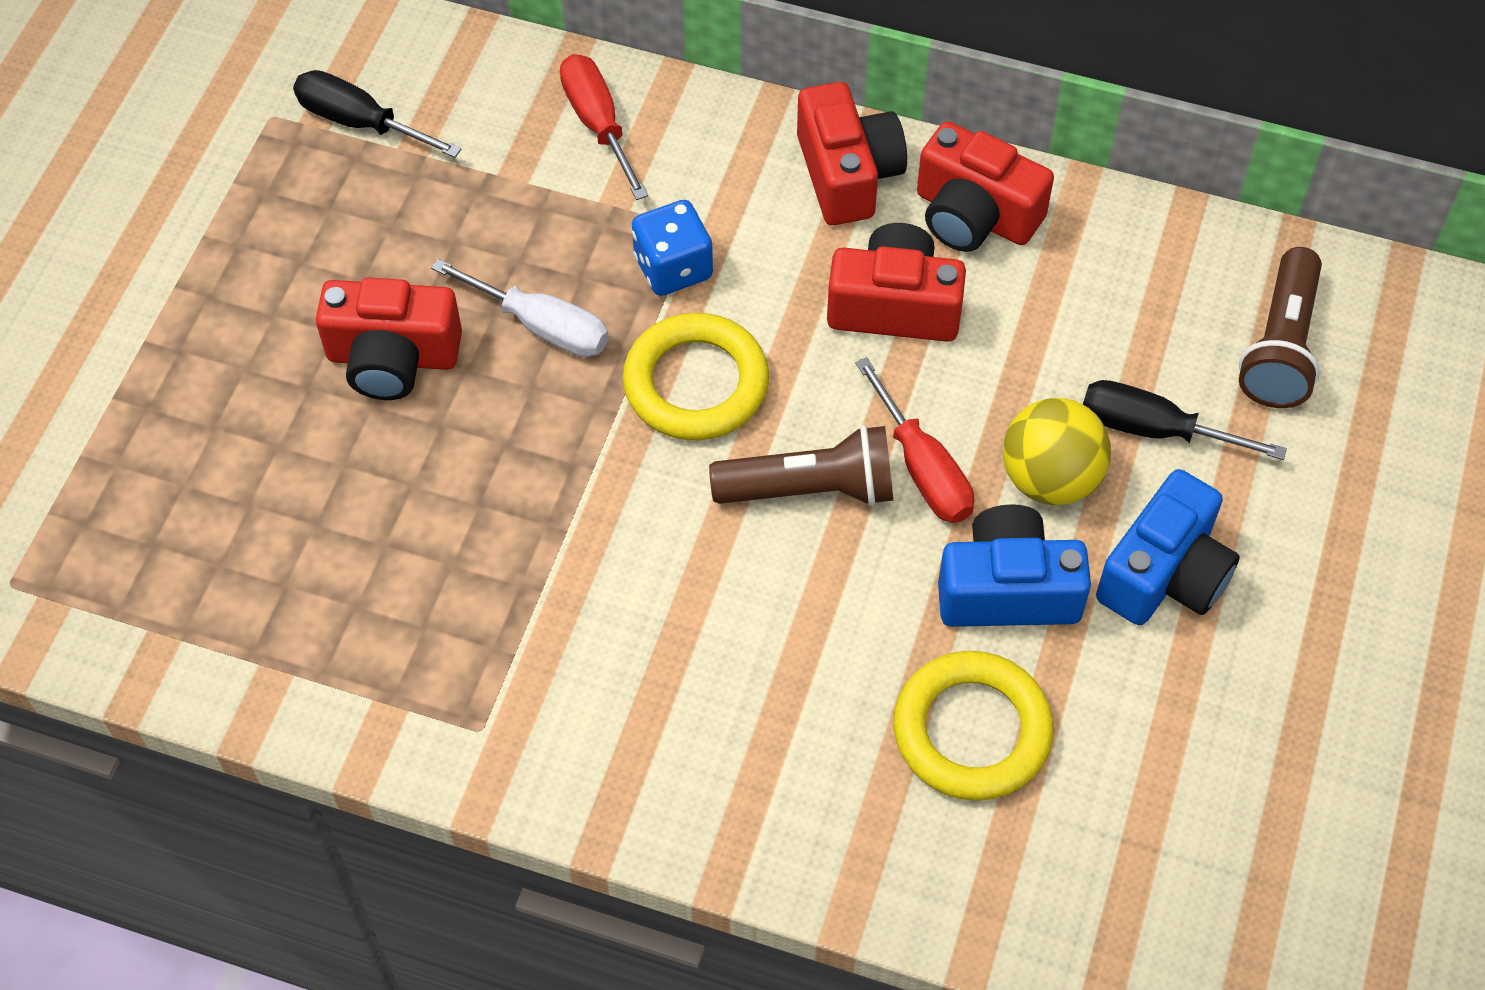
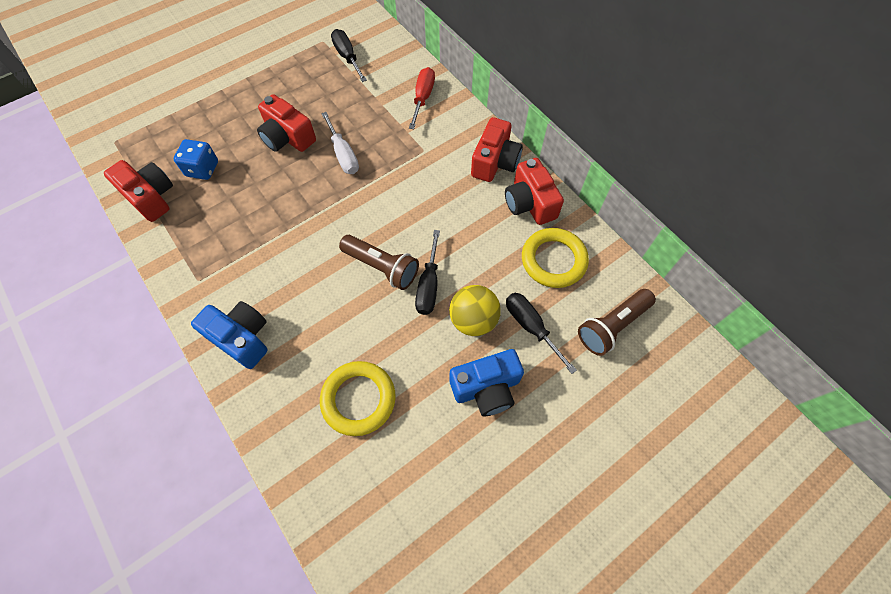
camera: 35 degrees right, 5 degrees up
yellow ring [623,313,769,440] -> yellow ring moved to [522,228,589,288]
blue dice [632,200,713,296] -> blue dice moved to [174,139,218,180]
red camera [827,223,966,342] -> red camera moved to [104,160,173,222]
red screwdriver [855,357,974,523] -> black screwdriver [415,230,440,315]
blue camera [938,504,1091,627] -> blue camera moved to [191,301,268,369]

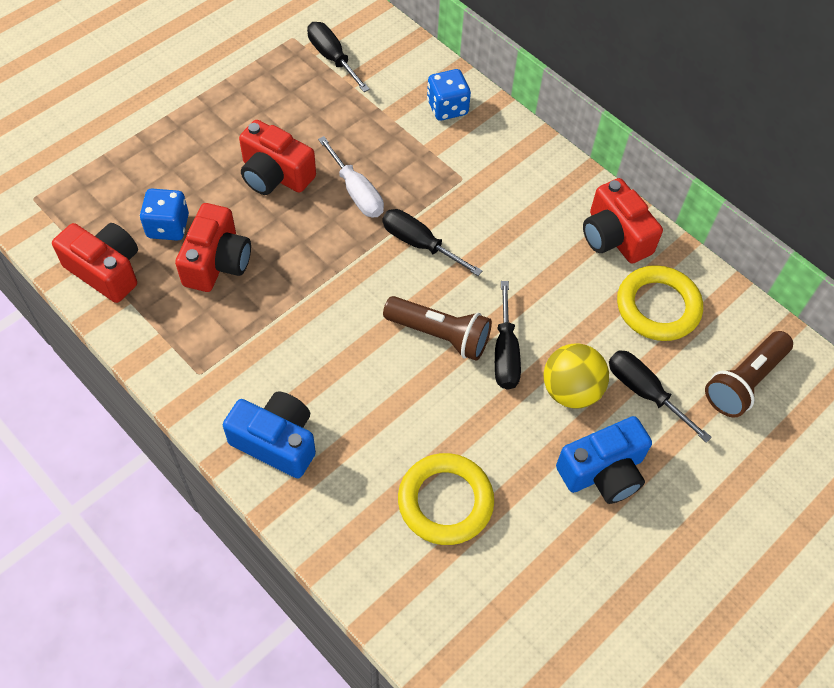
camera: 10 degrees left, 5 degrees down
red screwdriver [409,67,435,129] -> blue dice [427,69,471,121]
red camera [471,117,523,182] -> red camera moved to [175,203,251,292]
none -> black screwdriver [382,209,482,276]

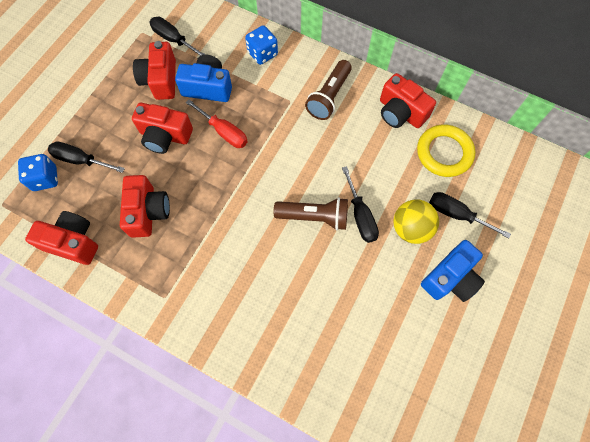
camera: 15 degrees left, 10 degrees up
blue dice [140,189,189,241] -> blue dice moved to [18,154,58,191]
blue camera [223,391,316,478] -> blue camera moved to [175,55,232,102]
white screwdriver [318,136,384,218] -> red screwdriver [185,99,248,148]
black screwdriver [382,209,482,276] -> black screwdriver moved to [48,141,125,173]
yellow ring [398,453,494,545] -> none
brown flashlight [705,331,793,418] -> brown flashlight moved to [305,60,352,120]
none -> red camera [133,41,176,100]

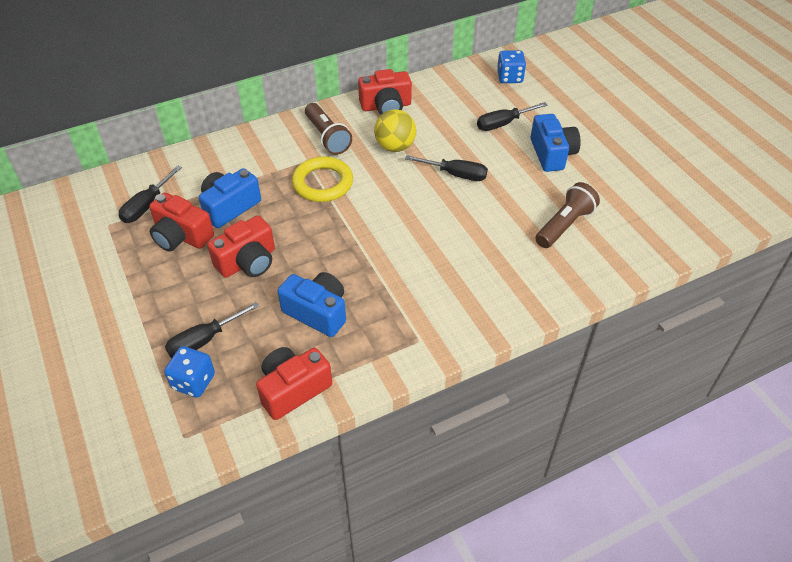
camera: 55 degrees left, 20 degrees down
red camera [120,175,170,238] -> blue camera [278,272,346,337]
black screwdriver [150,17,206,56] -> black screwdriver turned 45 degrees counterclockwise [119,165,182,223]
red screwdriver [185,99,248,148] -> none
blue dice [245,25,278,65] -> blue dice moved to [497,50,526,83]
brown flashlight [274,197,348,230] -> brown flashlight moved to [535,182,600,248]
yellow ball [393,199,439,244] -> yellow ball moved to [374,109,416,152]
yellow ring [417,125,475,177] -> yellow ring moved to [292,156,353,202]

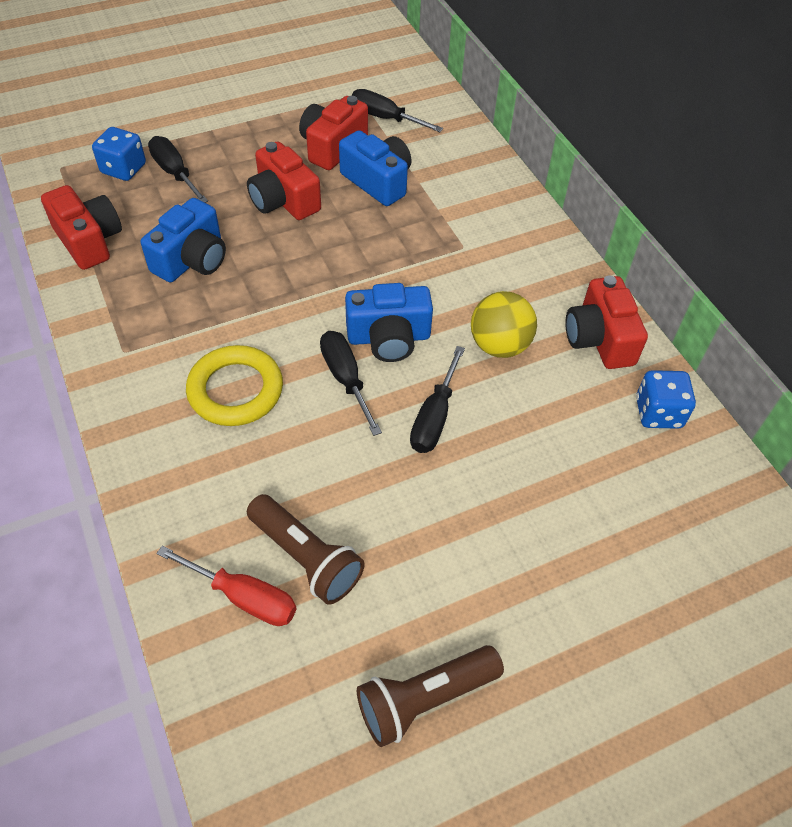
camera: 90 degrees right, 5 degrees up
yellow ring [292,156,353,202] -> yellow ring moved to [186,345,283,426]
brown flashlight [305,103,352,155] -> brown flashlight moved to [357,645,504,747]
black screwdriver [477,102,548,131] -> black screwdriver moved to [320,331,382,436]
blue dice [497,50,526,83] -> blue dice moved to [636,370,696,429]
blue camera [531,114,581,172] -> blue camera moved to [345,283,433,362]
none -> red screwdriver [156,545,297,626]

